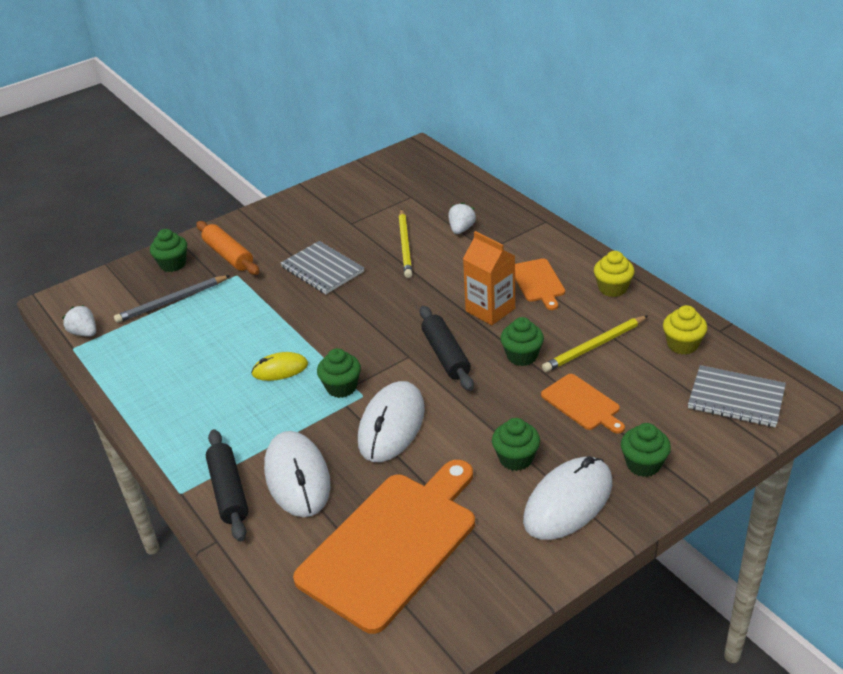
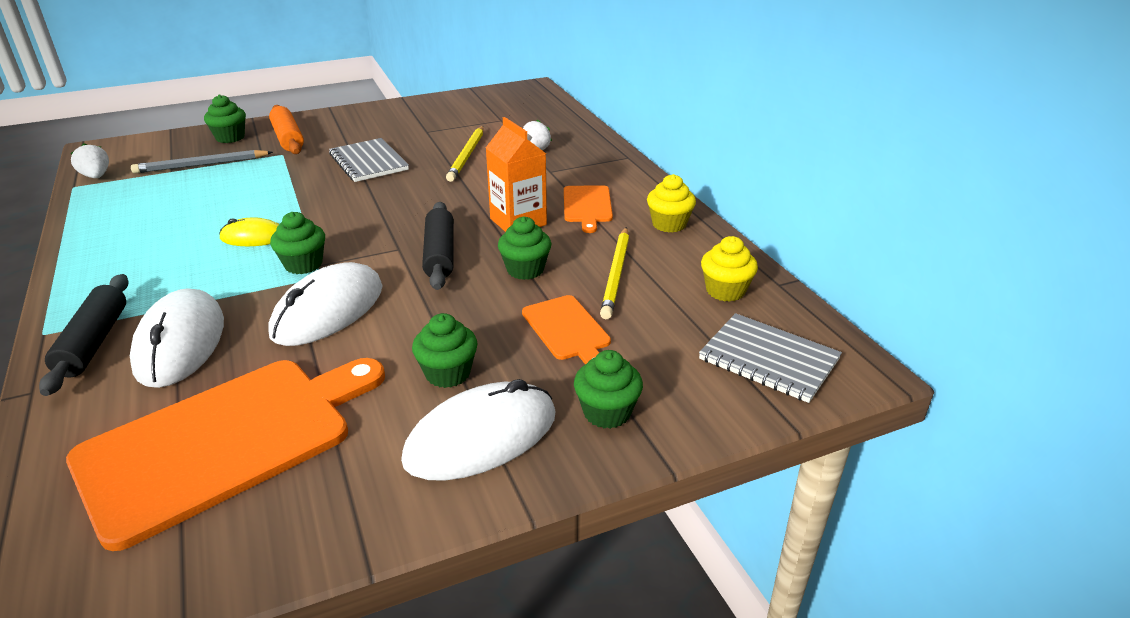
camera: 10 degrees right, 5 degrees down
yellow pencil [542,315,648,372] -> yellow pencil turned 60 degrees counterclockwise [600,227,629,319]

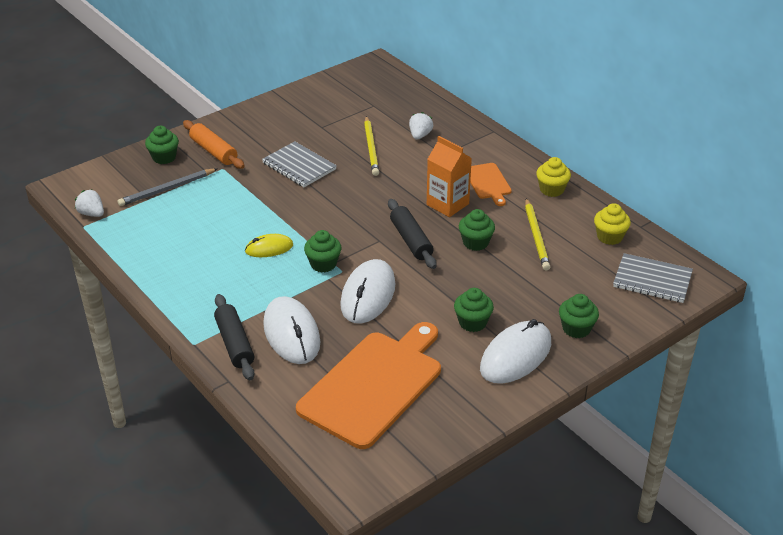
camera: 15 degrees left, 5 degrees up
orange cutting board [522,295,611,364] -> none

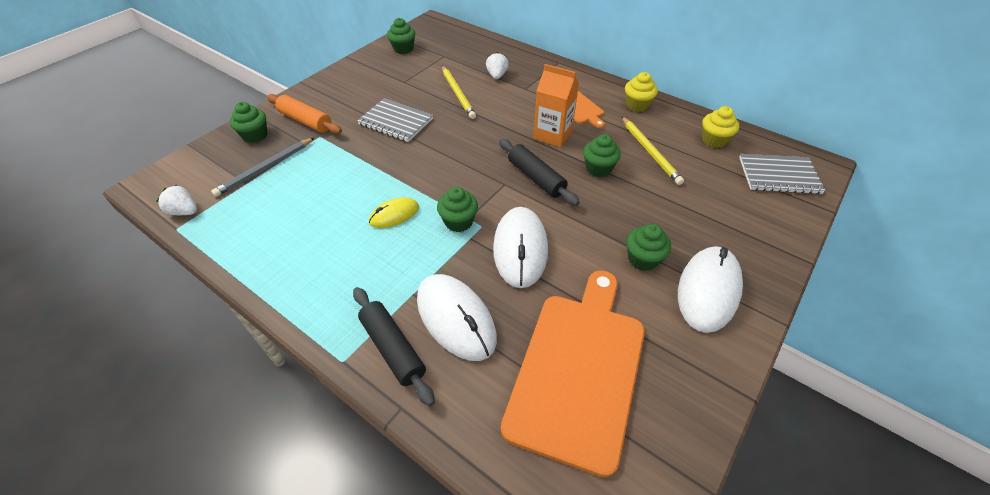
camera: 15 degrees left, 10 degrees up
green cupcake [559,294,599,338] -> green cupcake moved to [387,18,415,54]

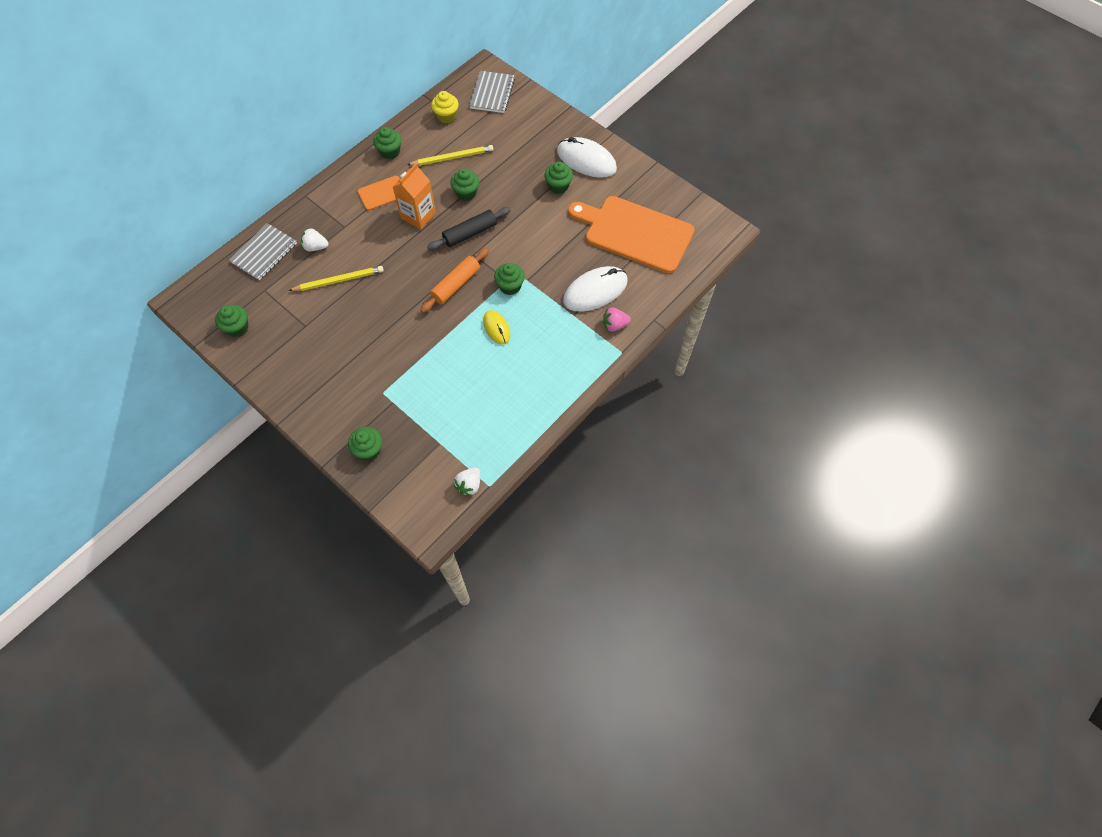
camera: 85 degrees left, 15 degrees up
grey pencil [211,137,315,197] -> none
orange rolling pin [267,94,342,134] -> orange rolling pin moved to [421,248,489,313]
black rolling pin [353,287,435,406] -> pink strawberry [603,307,631,332]
grey notebook [357,98,433,142] -> grey notebook moved to [229,223,297,280]
white mouse [493,207,548,288] -> none
yellow cupcake [625,72,658,112] -> green cupcake [373,127,401,159]

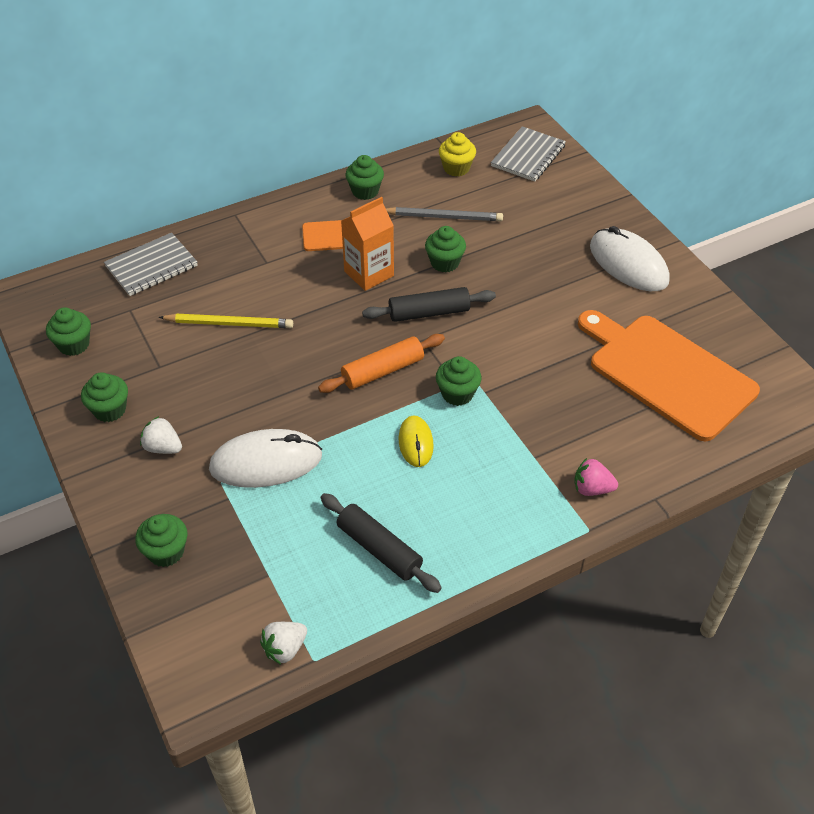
camera: 20 degrees right, 15 degrees down
white strawberry [301,229,329,251] -> white strawberry moved to [140,416,182,454]
yellow pencil [407,145,493,166] -> grey pencil [386,207,503,221]
green cupcake [544,162,573,194] -> green cupcake moved to [81,372,128,422]
white mouse [563,266,628,312] -> white mouse moved to [209,429,322,488]
none -> black rolling pin [320,493,442,593]

